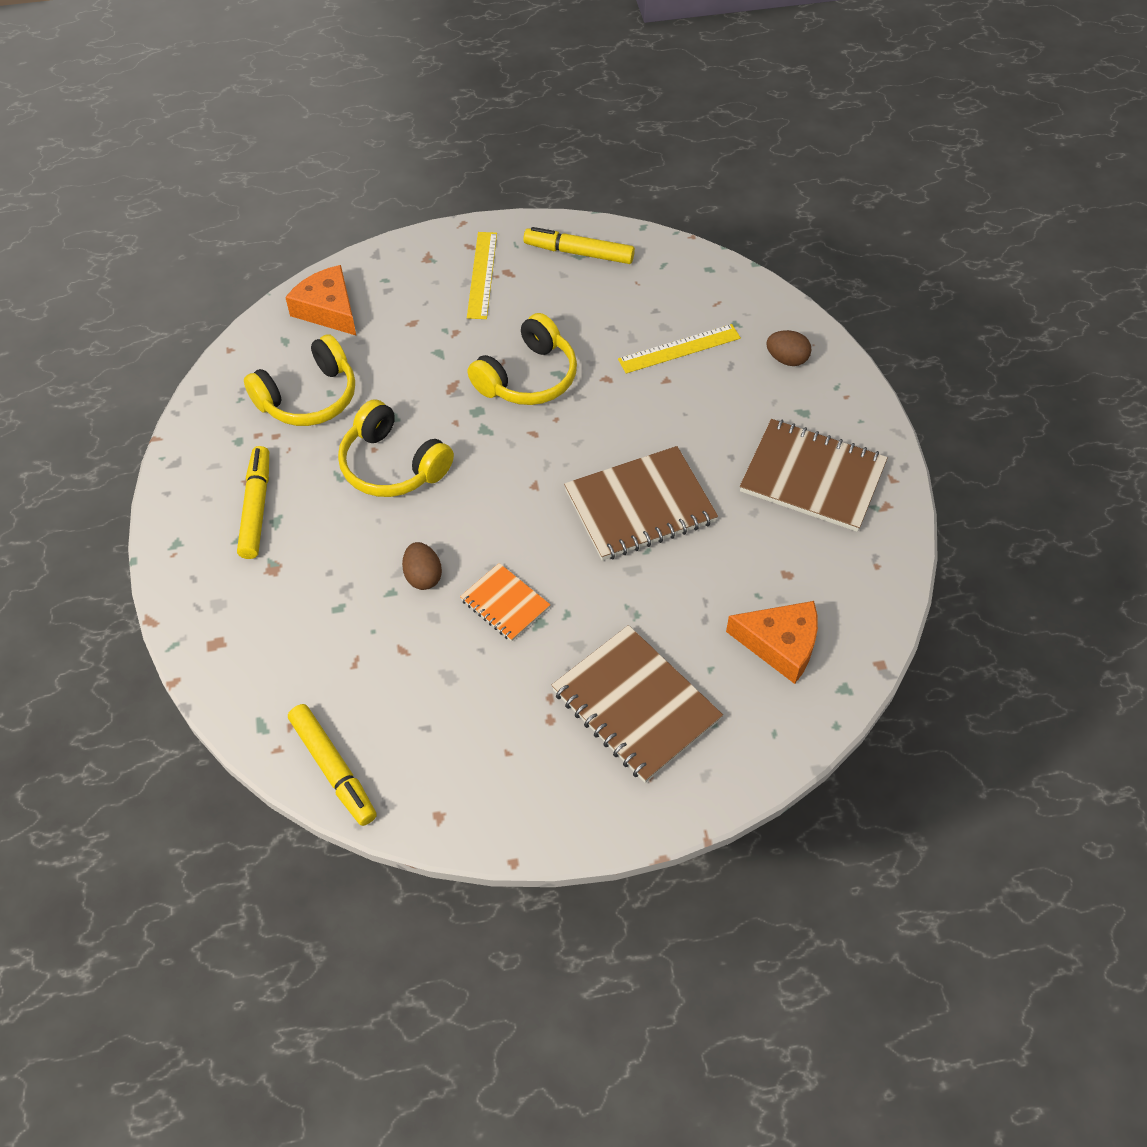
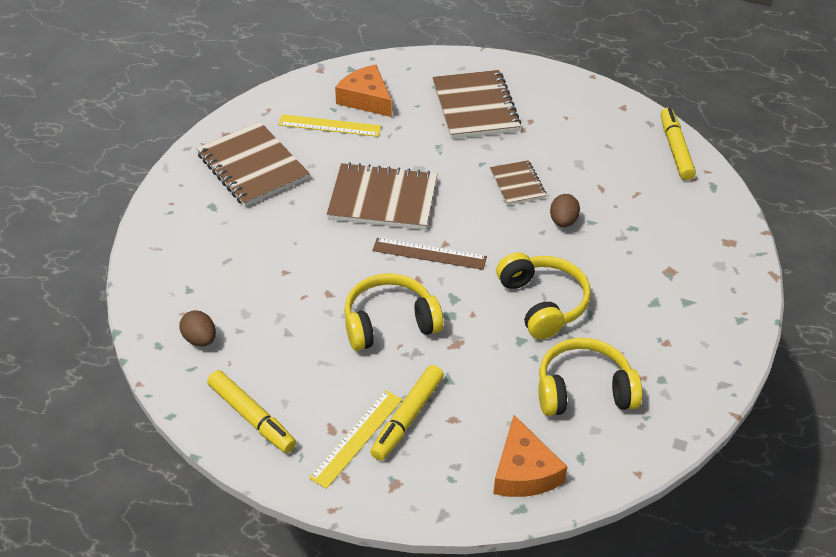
camera: 150 degrees left, 10 degrees down
yellow marker [237,446,269,559] -> yellow marker moved to [370,365,444,461]
orange notebook [460,563,551,642] -> brown notebook [490,160,547,205]
yellow ruler [618,324,741,374] -> yellow ruler moved to [278,114,381,137]
brown egg [766,330,811,366] -> brown egg moved to [179,310,216,346]
none -> brown ruler [372,238,487,270]

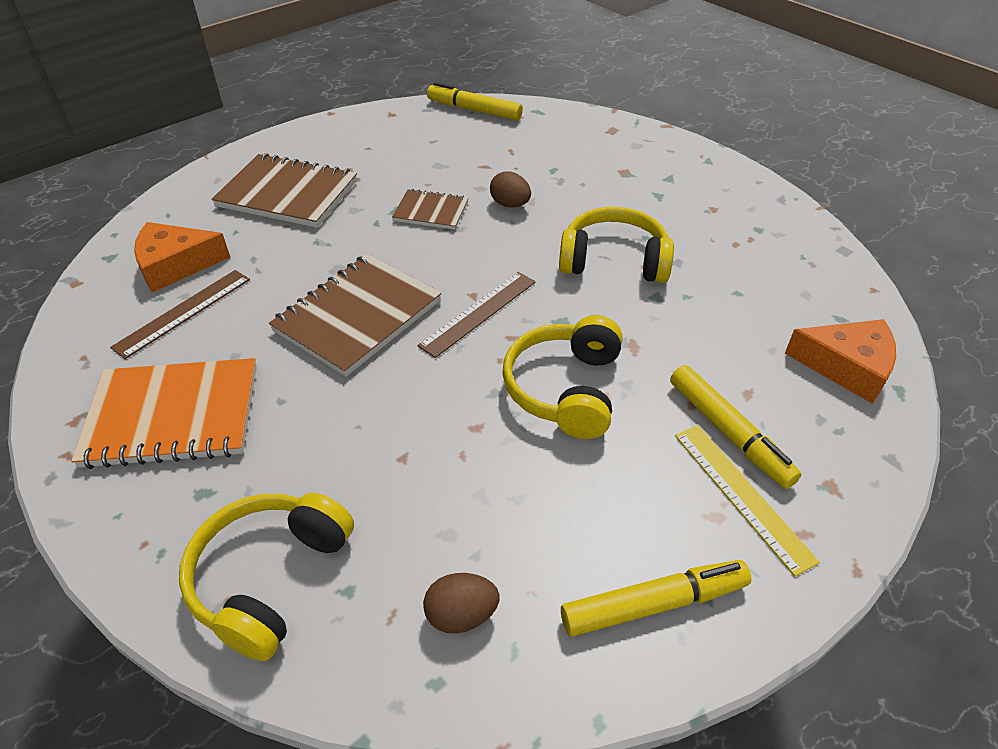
camera: 60 degrees left, 0 degrees up
brown notebook [196,122,310,207] -> orange notebook [71,358,257,469]
yellow ruler [278,114,381,137] -> brown ruler [110,270,250,359]
yellow headphones [539,338,642,416] -> yellow headphones moved to [179,492,354,661]

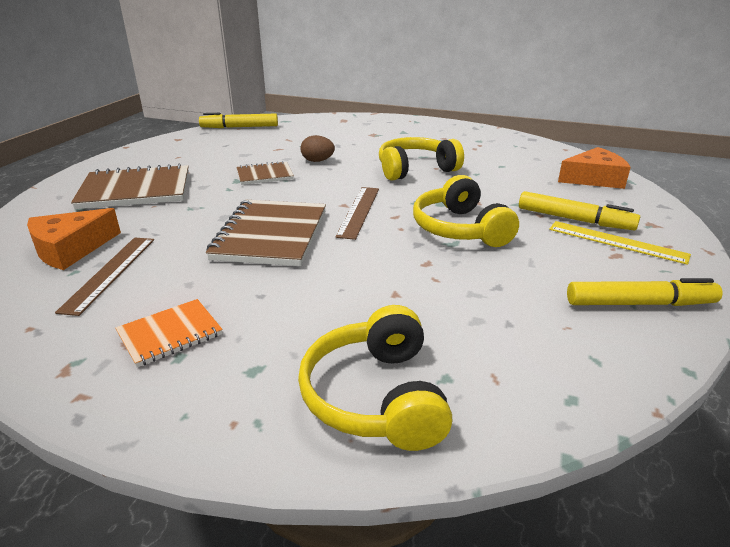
camera: 30 degrees left, 15 degrees down
orange notebook [71,358,257,469] -> orange notebook [115,299,223,367], size x0.55
brown egg [423,573,499,633] -> none
yellow marker [561,560,752,637] -> yellow marker turned 45 degrees clockwise [567,278,722,306]

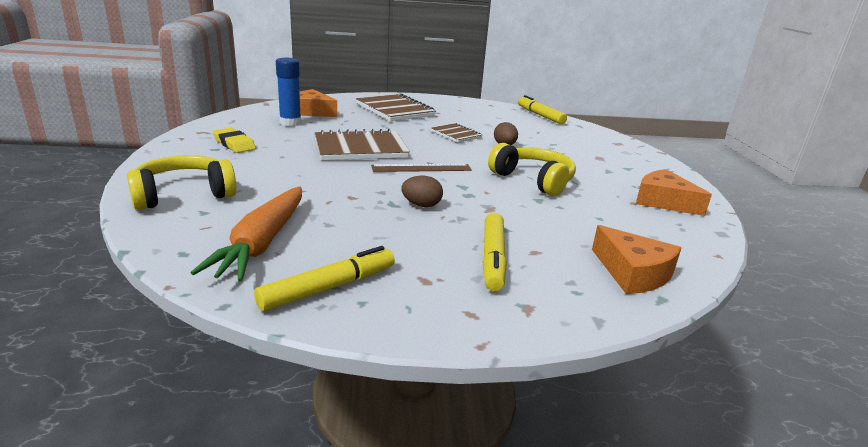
camera: 65 degrees right, 5 degrees down
brown ruler [55,238,154,316] -> blue glue stick [276,58,301,126]
orange notebook [115,299,223,367] -> yellow eraser [213,128,256,153]
yellow headphones [413,175,519,247] -> brown egg [401,176,443,207]
yellow ruler [549,221,691,265] -> none
yellow marker [567,278,722,306] -> yellow marker turned 105 degrees counterclockwise [254,246,395,311]
none -> orange carrot [191,186,302,282]
none -> orange cheese [636,169,712,216]

